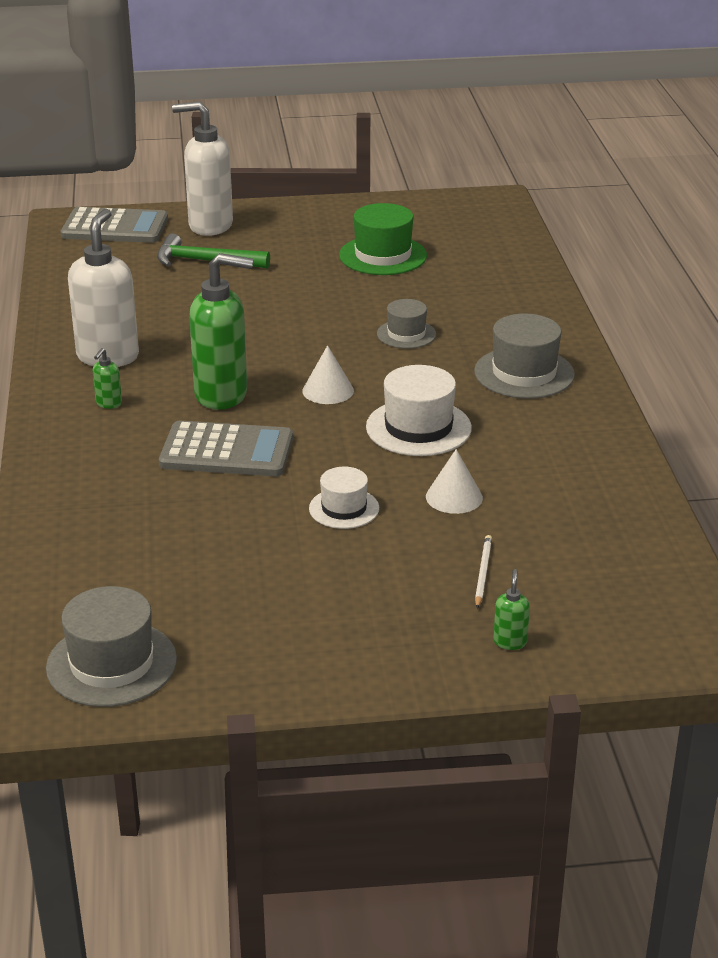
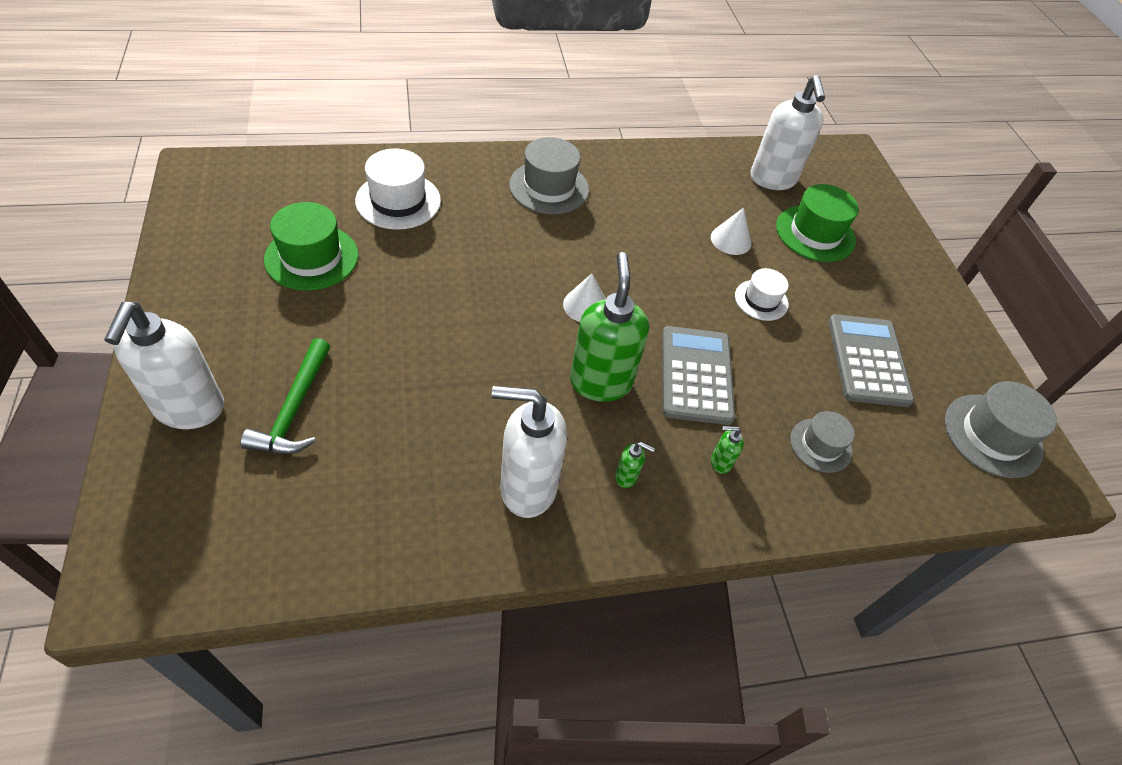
camera: 100 degrees left, 20 degrees up
grey calculator [60,207,168,243] -> grey calculator moved to [829,314,914,407]
white hat [366,365,472,456] -> white hat moved to [355,149,441,230]
grey hat [377,299,436,349] -> grey hat moved to [790,411,855,473]
white pencil [475,535,492,609] -> green hat [776,184,859,262]
green soap dispenser [493,569,530,650] -> green soap dispenser moved to [711,426,744,474]
none -> white soap dispenser [750,75,825,190]

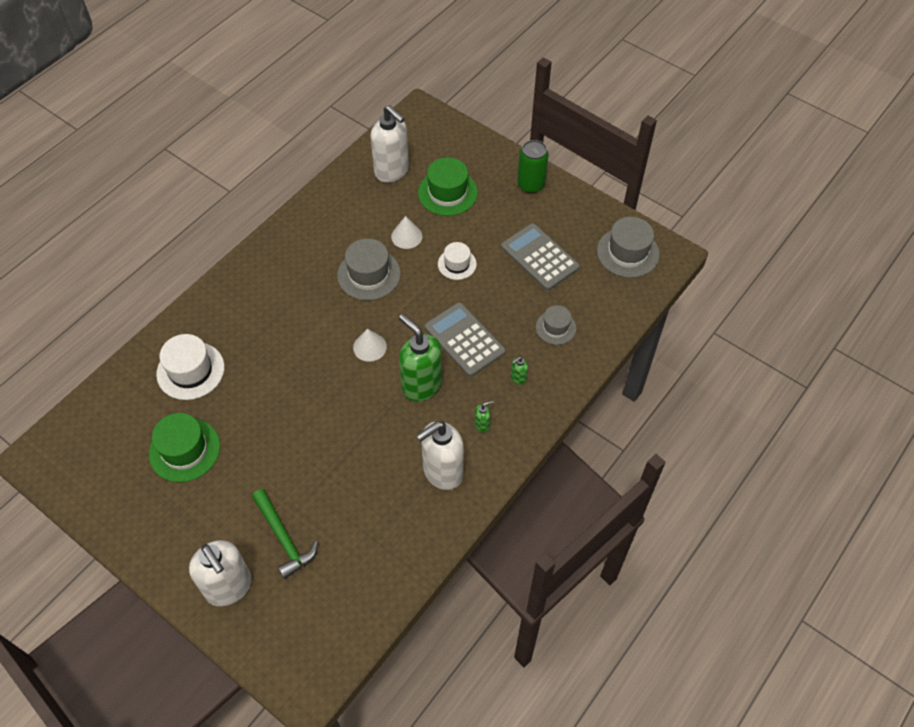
camera: 35 degrees left, 5 degrees up
grey hat [509,137,589,214] -> grey hat moved to [337,238,401,300]
none -> green can [517,140,548,193]

